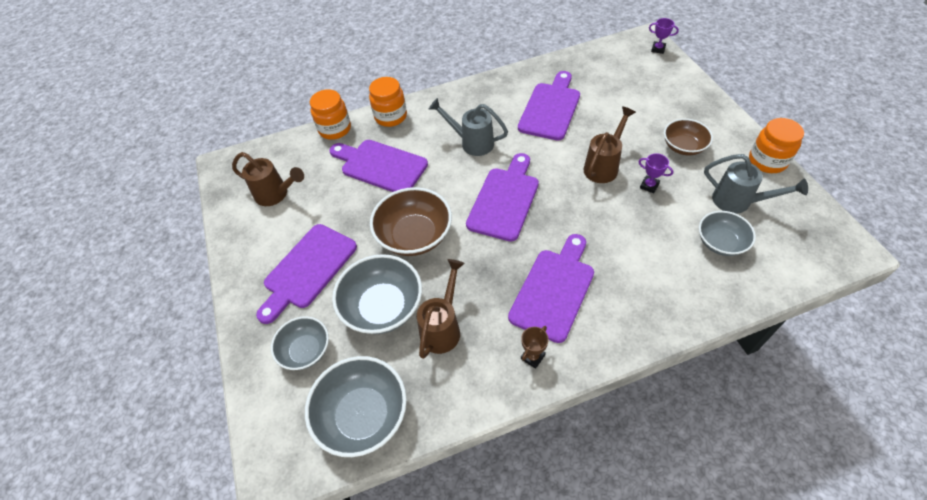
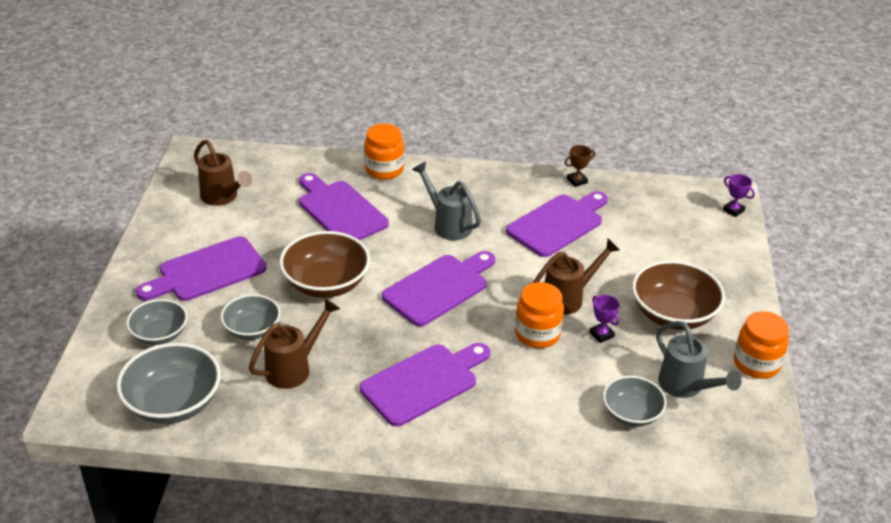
camera: 20 degrees right, 15 degrees down
orange jar [310,89,351,140] -> orange jar moved to [515,282,564,348]
grey bowl [332,254,422,334] -> grey bowl [221,294,281,340], size x0.63
brown trophy [521,326,549,369] -> brown trophy moved to [565,145,595,187]
brown bowl [664,119,713,155] -> brown bowl [632,260,725,330], size x1.59

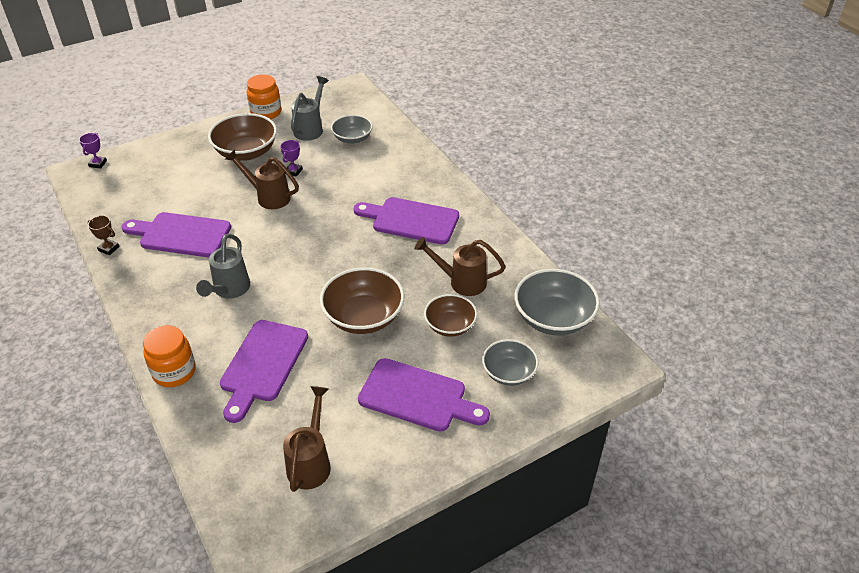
camera: 125 degrees left, 5 degrees up
grey bowl [221,294,281,340] -> brown bowl [424,294,477,337]
purple cutting board [382,251,495,326] -> none
orange jar [515,282,564,348] -> none

